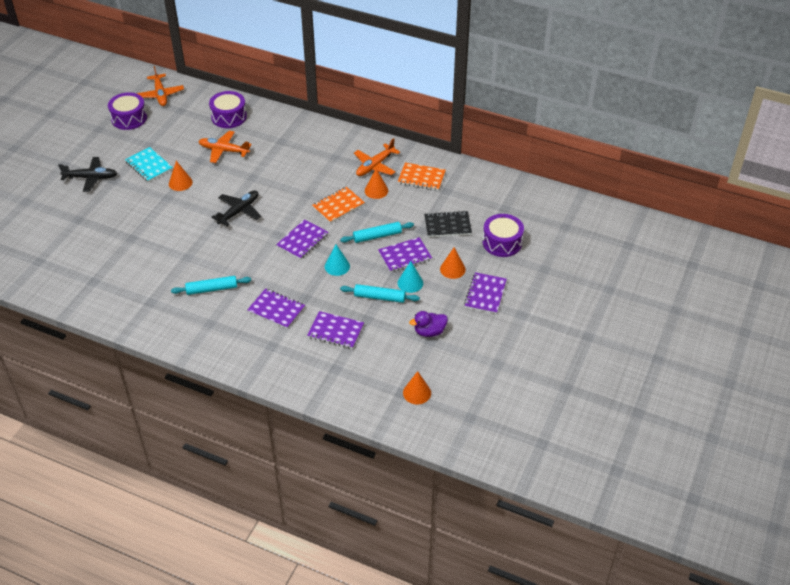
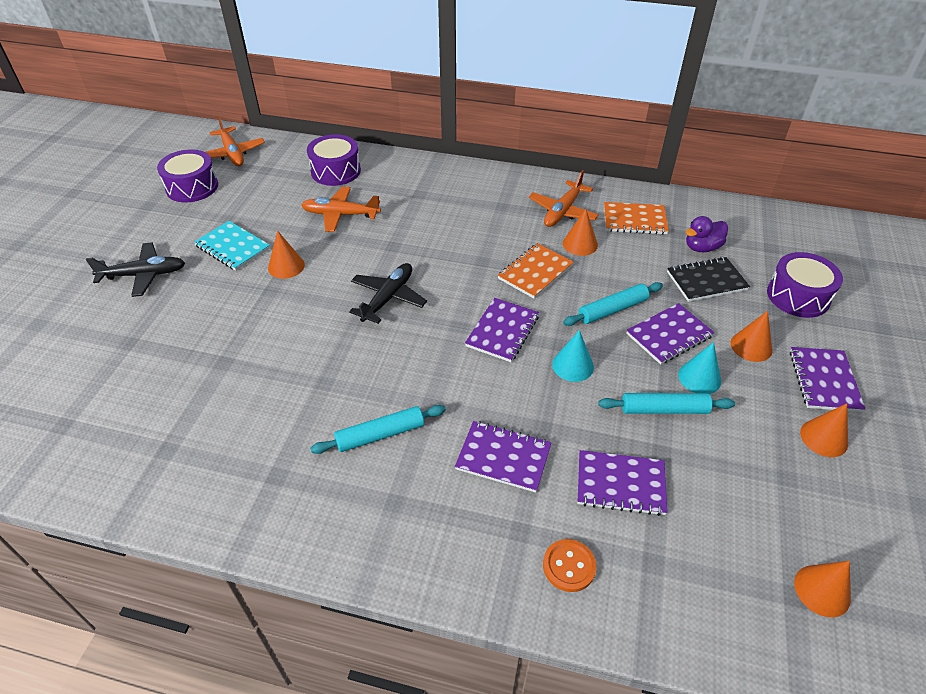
camera: 10 degrees left, 0 degrees up
purple duck [409,311,448,337] -> purple duck moved to [685,216,728,252]
none -> orange button [543,539,597,592]
none -> orange cone [800,403,848,457]

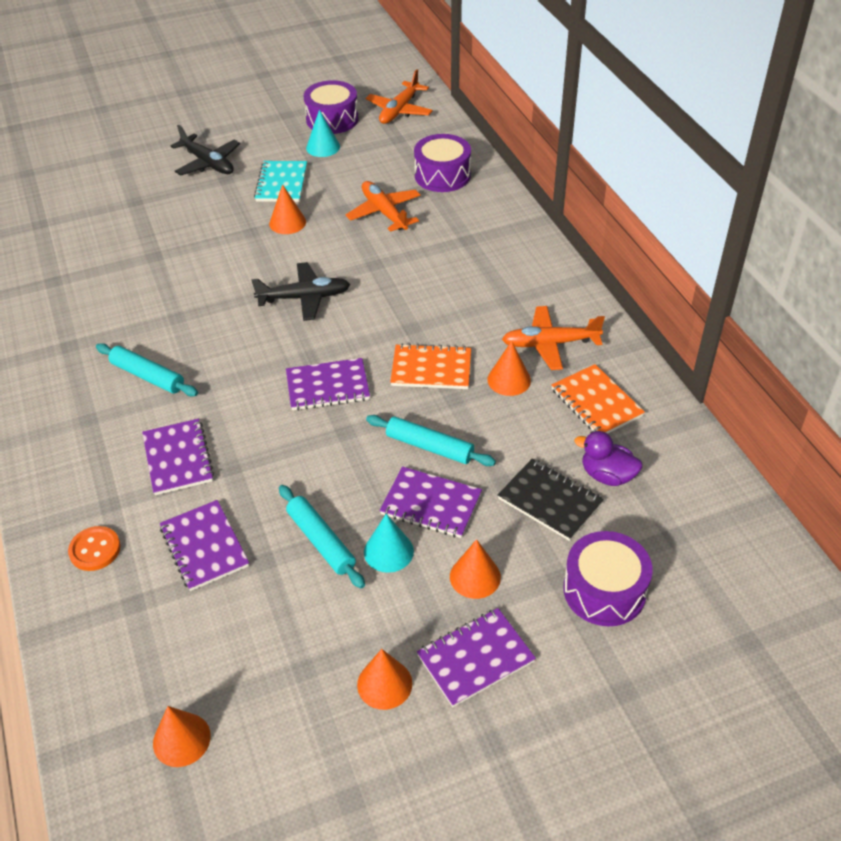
camera: 55 degrees right, 0 degrees up
turquoise cone [552,330,594,382] -> turquoise cone moved to [306,110,340,157]

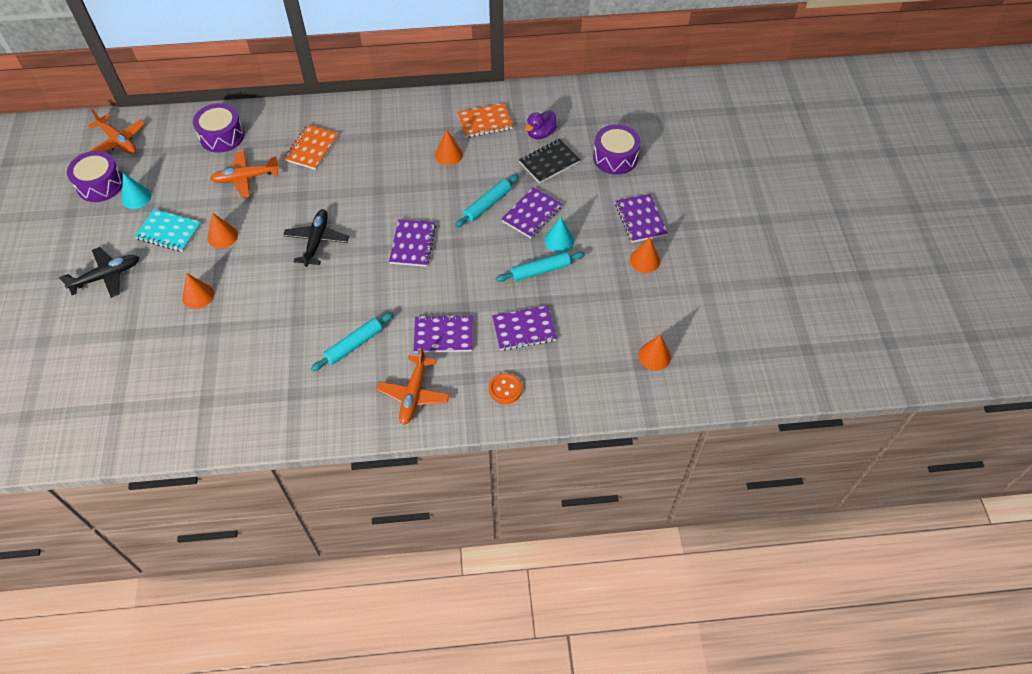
camera: 75 degrees left, 10 degrees up
orange notebook [390,343,471,389] -> orange notebook moved to [284,125,339,170]
orange cone [450,539,501,599] -> orange cone moved to [182,273,214,309]
orange plane [502,306,605,370] -> orange plane moved to [376,347,450,425]

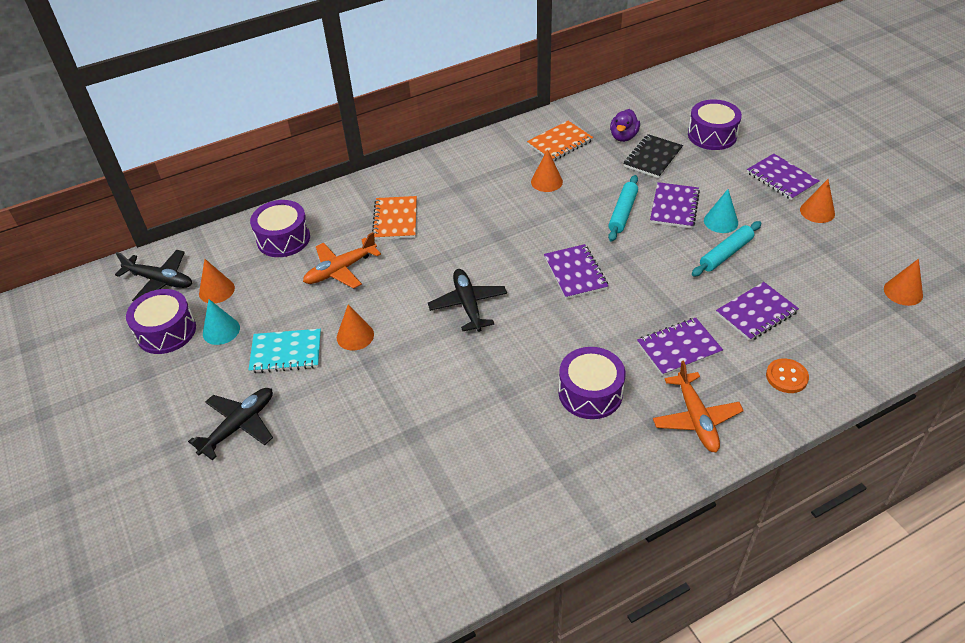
camera: 20 degrees left, 10 degrees down
orange plane [88,109,145,154] -> black plane [115,250,192,301]
orange cone [182,273,214,309] -> orange cone moved to [199,259,235,303]
turquoise rolling pin [311,312,394,371] -> purple drum [559,347,625,419]

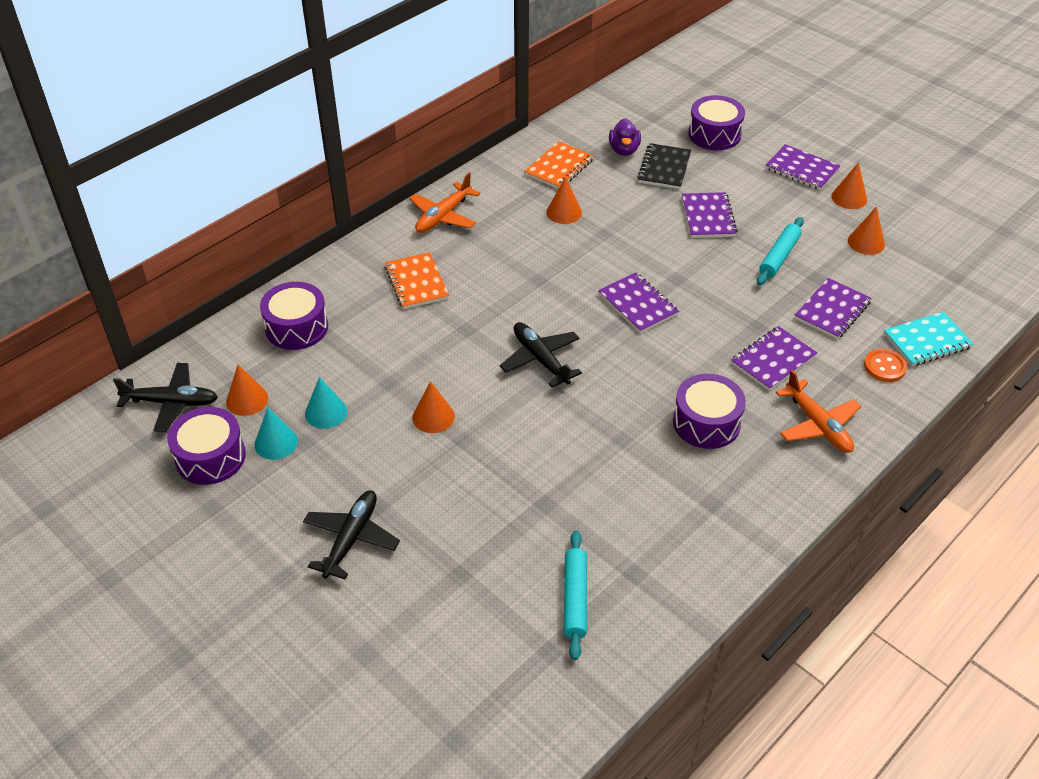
camera: 20 degrees left, 0 degrees up
turquoise notebook [249,329,321,373] -> turquoise notebook moved to [884,312,974,366]
orange plane [303,232,381,289] -> orange plane moved to [409,173,481,233]
turquoise rolling pin [608,175,638,242] -> turquoise rolling pin moved to [564,530,587,660]
turquoise cone [704,189,738,233] -> turquoise cone moved to [305,377,347,429]
orange cone [884,259,923,306] -> orange cone moved to [848,207,885,255]

